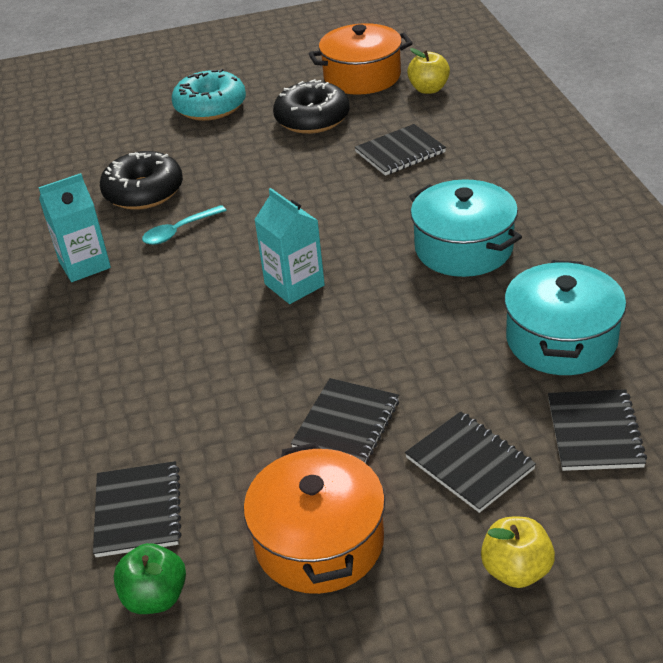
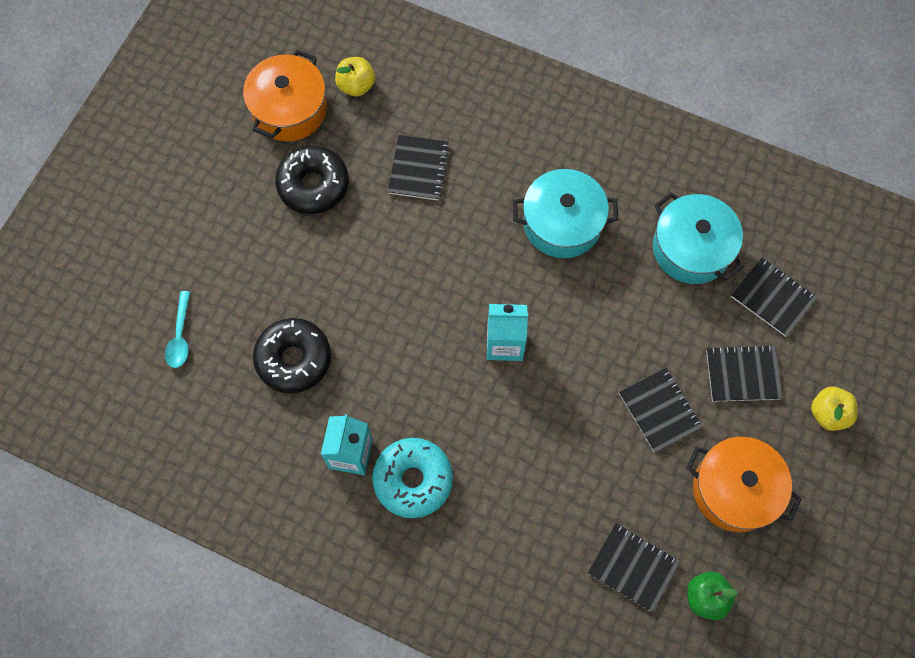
camera: 55 degrees left, 30 degrees up
turquoise spoon [142,205,227,245] -> turquoise spoon moved to [165,291,190,368]
turquoise donut [172,69,246,121] -> turquoise donut moved to [372,438,453,518]

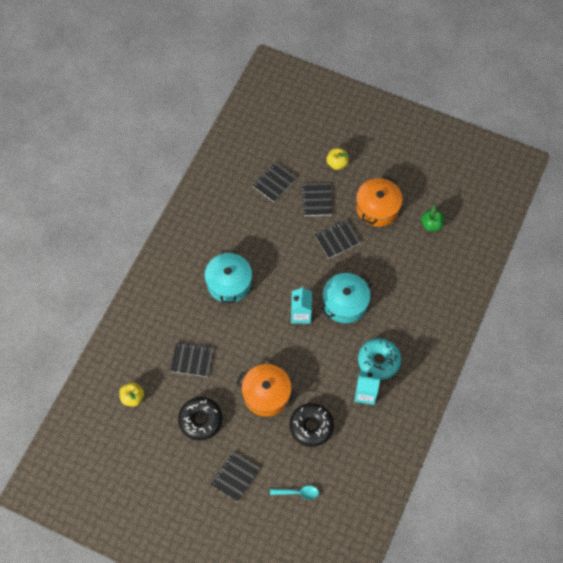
camera: 90 degrees left, 5 degrees down
orange pot [243,50,327,141] -> orange pot moved to [236,364,297,417]
black notebook [588,523,680,612] -> black notebook moved to [211,451,259,502]
turquoise pot [653,192,744,284] -> turquoise pot moved to [320,273,372,323]

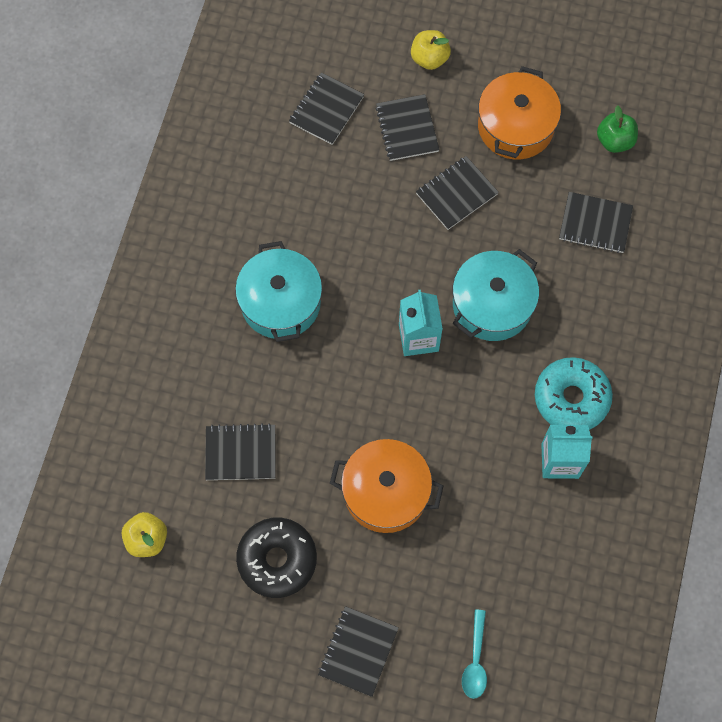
camera: 10 degrees left, 5 degrees up
turquoise spoon [270,486,319,499] -> turquoise spoon turned 105 degrees clockwise [462,609,487,699]
black donut [290,403,334,447] -> none
none -> black notebook [559,192,633,253]

